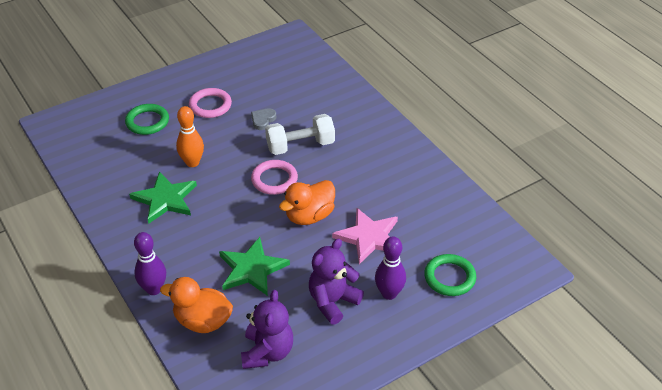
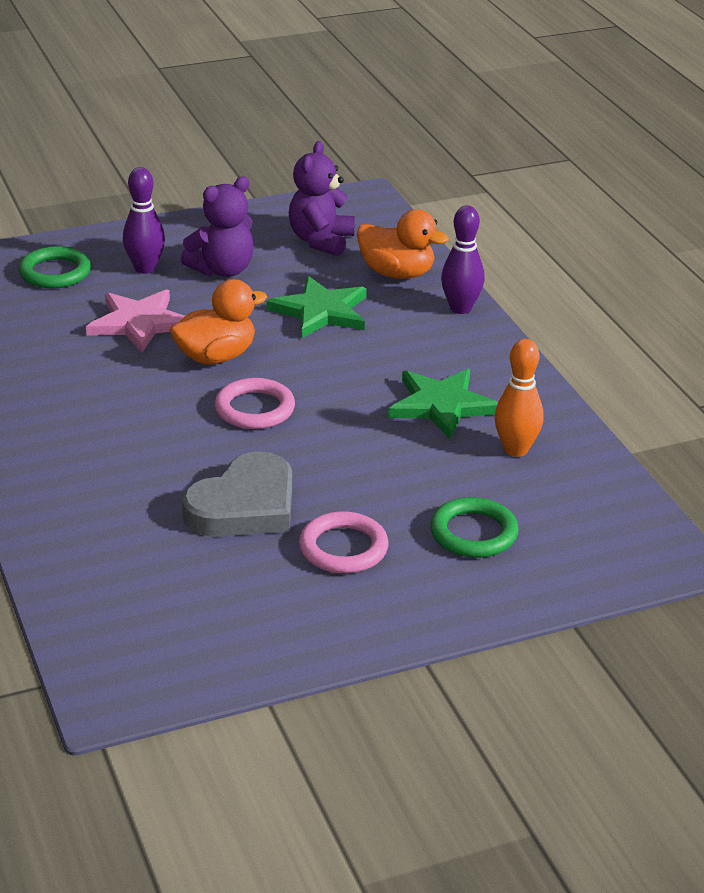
camera: 170 degrees left, 10 degrees down
orange bowling pin [176,106,204,167] -> orange bowling pin moved to [494,339,544,457]
grey heart [251,108,276,130] -> grey heart [182,451,292,537], size x2.17
white dumbbell [265,114,335,155] -> none

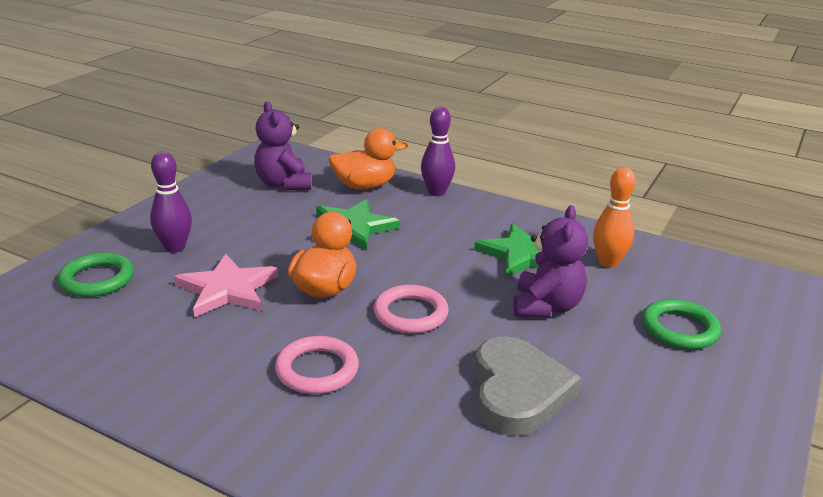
camera: 40 degrees left, 5 degrees down
purple teddy bear [181,177,254,277] -> purple teddy bear moved to [514,205,588,317]
pink ring [299,511,388,573] -> pink ring moved to [275,336,359,394]

